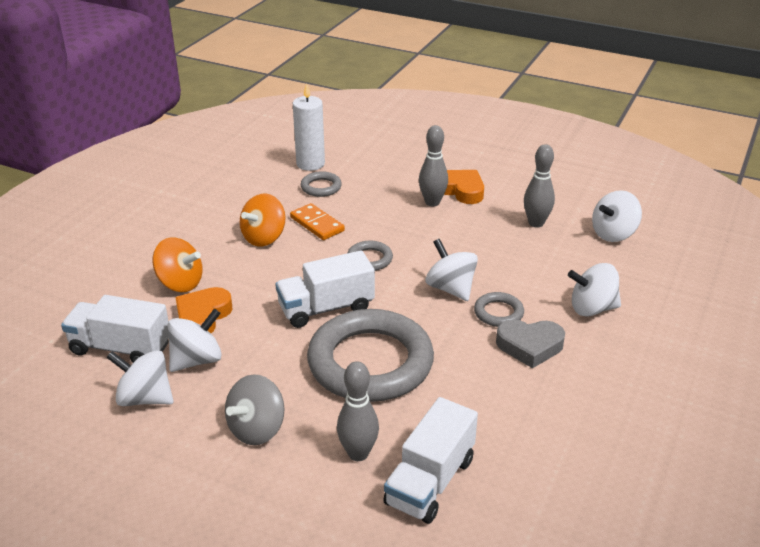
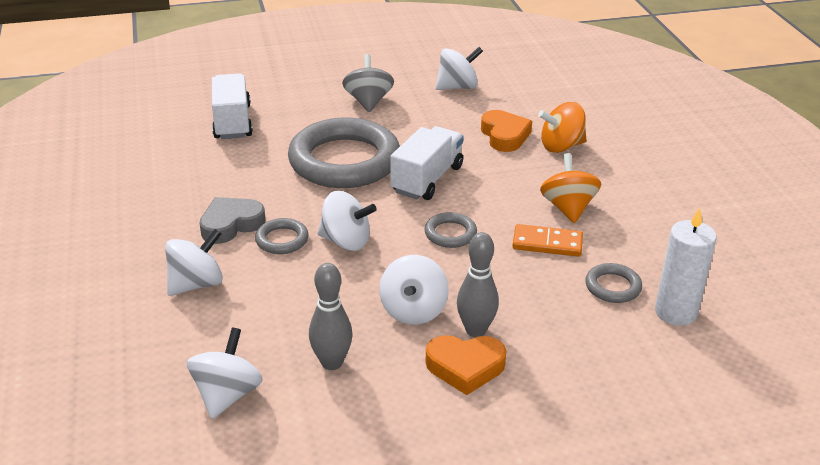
camera: 140 degrees right, 0 degrees up
white truck [61,295,169,363] -> none
white spinning top [167,309,222,372] -> white spinning top moved to [379,255,449,325]
grey bowling pin [337,361,379,461] -> none

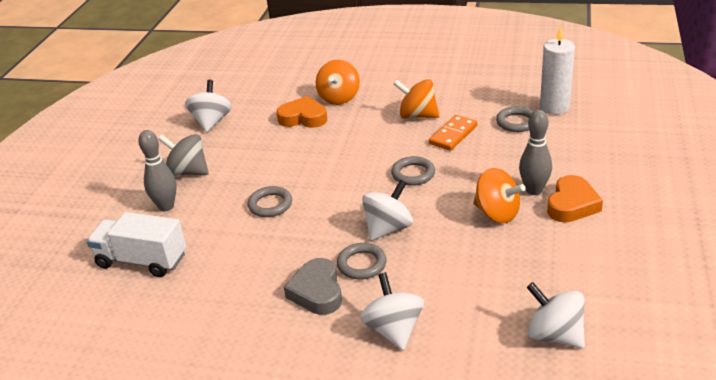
camera: 60 degrees left, 0 degrees up
grey ring [288,118,400,188] -> grey ring [247,186,292,217], size x0.42
grey bowling pin [309,263,353,370] -> grey bowling pin moved to [138,130,177,211]
white spinning top [379,255,449,325] -> orange spinning top [473,168,526,223]
white truck [390,126,464,200] -> none

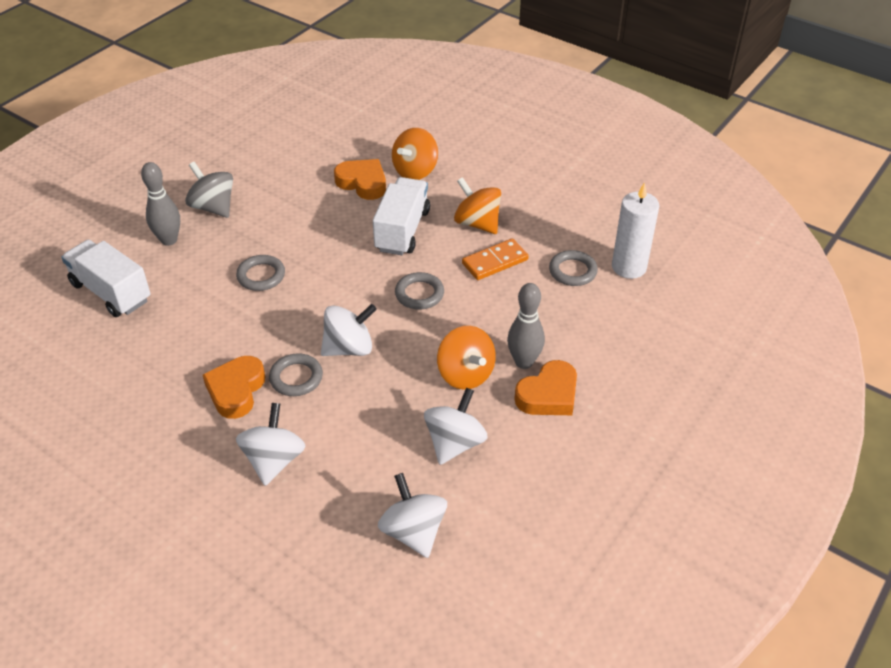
camera: 20 degrees right, 10 degrees up
white spinning top [185,80,232,132] -> white spinning top moved to [424,387,488,465]
grey heart [284,258,342,315] -> orange heart [203,356,265,419]
none -> white truck [373,177,430,255]

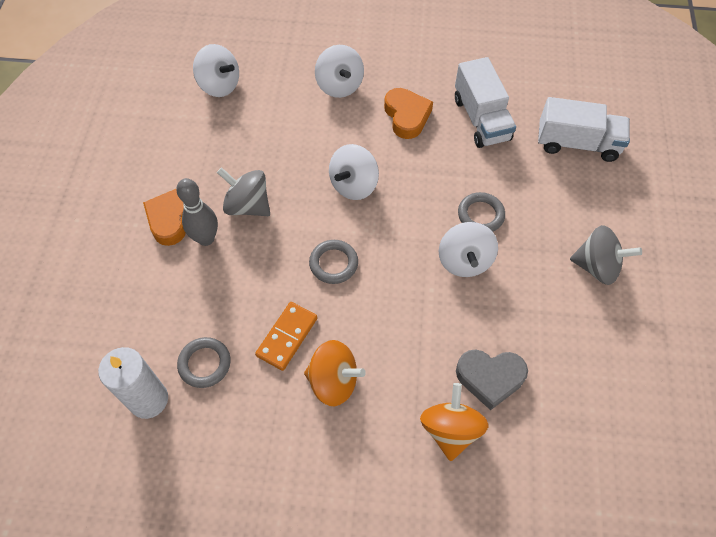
camera: 150 degrees right, 15 degrees up
grey bowling pin [141,162,180,246] -> none
grey ring [269,353,323,396] -> none
orange heart [334,159,386,200] -> grey heart [456,349,528,410]
white truck [373,177,430,255] -> white truck moved to [455,57,516,148]
white spinning top [424,387,488,465] -> white spinning top moved to [439,222,498,277]
orange spinning top [437,326,496,390] -> grey spinning top [217,167,270,216]

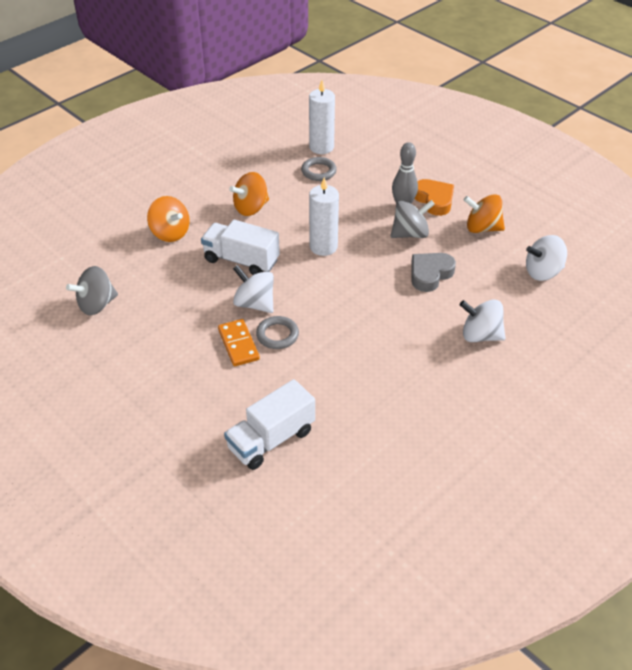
camera: 130 degrees right, 15 degrees down
orange domino [255,302,317,371] -> orange domino moved to [218,319,260,366]
grey ring [309,240,358,284] -> white candle [309,177,339,256]
white spinning top [329,144,379,200] -> none
orange heart [384,88,433,139] -> none
white truck [455,57,516,148] -> white truck moved to [201,220,280,275]
grey heart [456,349,528,410] -> grey heart moved to [411,253,456,292]
grey spinning top [570,225,642,285] -> grey spinning top moved to [66,266,118,316]
none -> orange spinning top [464,194,505,233]

